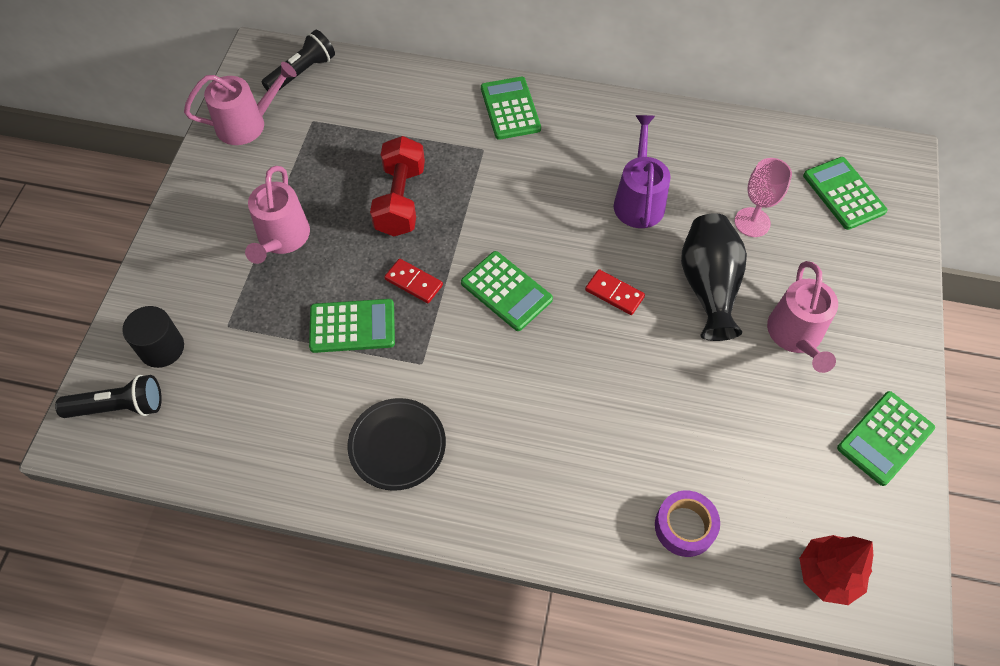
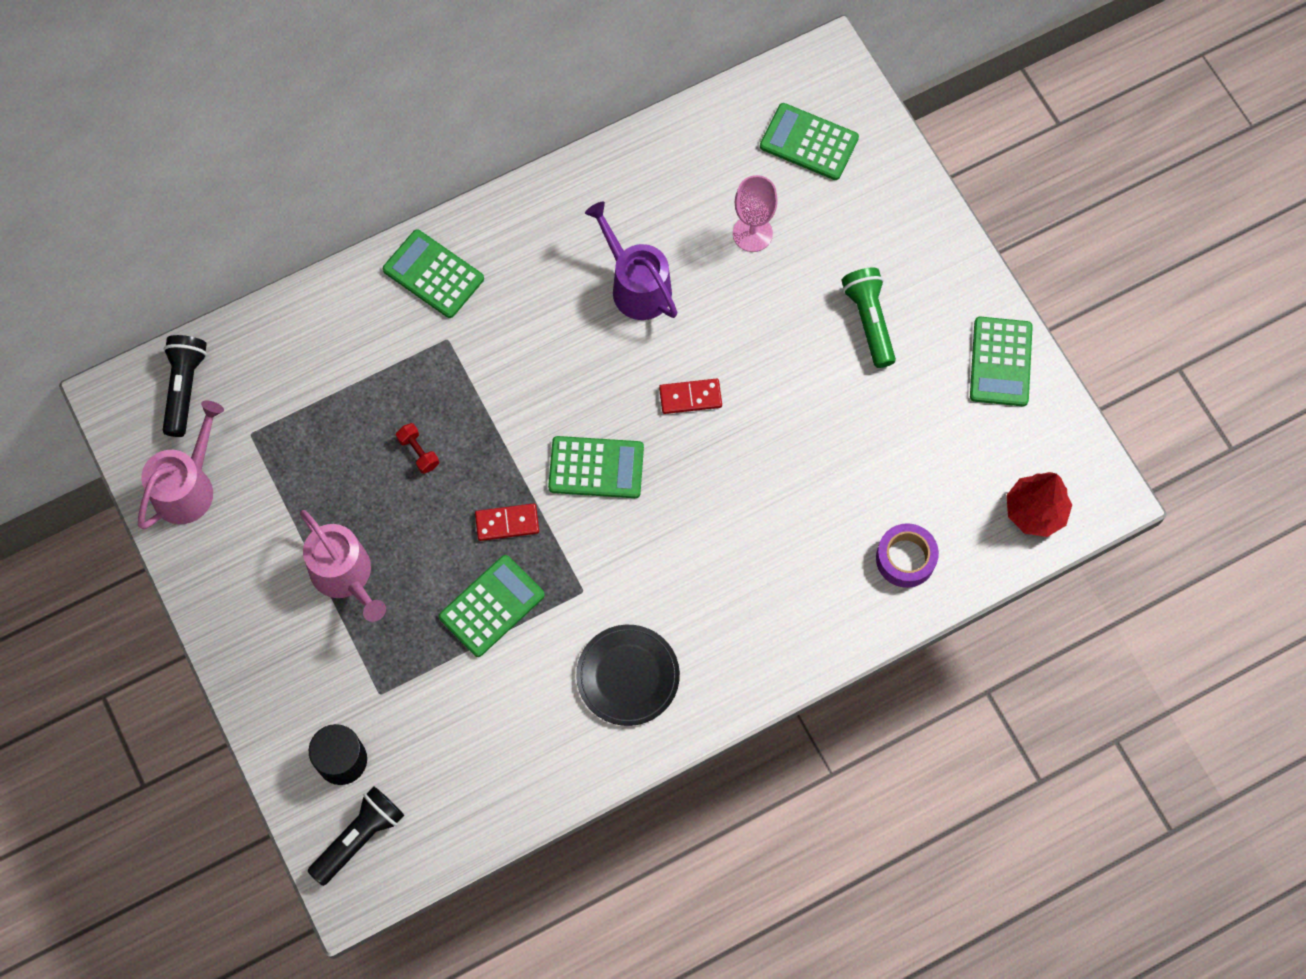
camera: 40 degrees left, 10 degrees up
red dumbbell [370,136,425,236] -> red dumbbell [396,423,439,474], size x0.44
black vase [681,213,747,341] -> none
pink watering can [767,261,838,373] -> green flashlight [842,268,896,368]

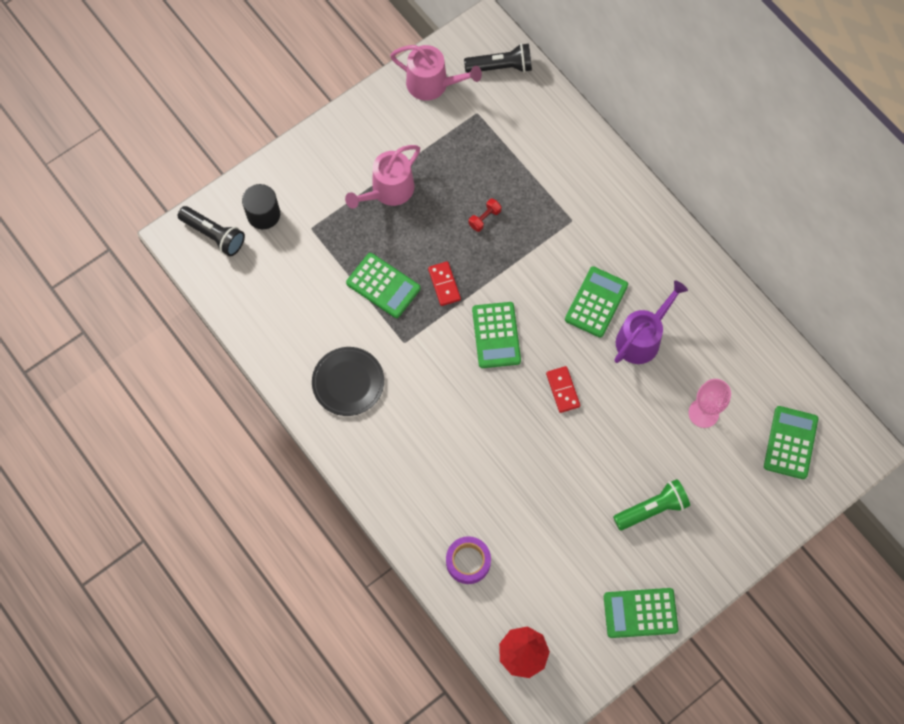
camera: 80 degrees right, 0 degrees up
green calculator [383,229,484,318] -> green calculator moved to [565,266,628,338]

